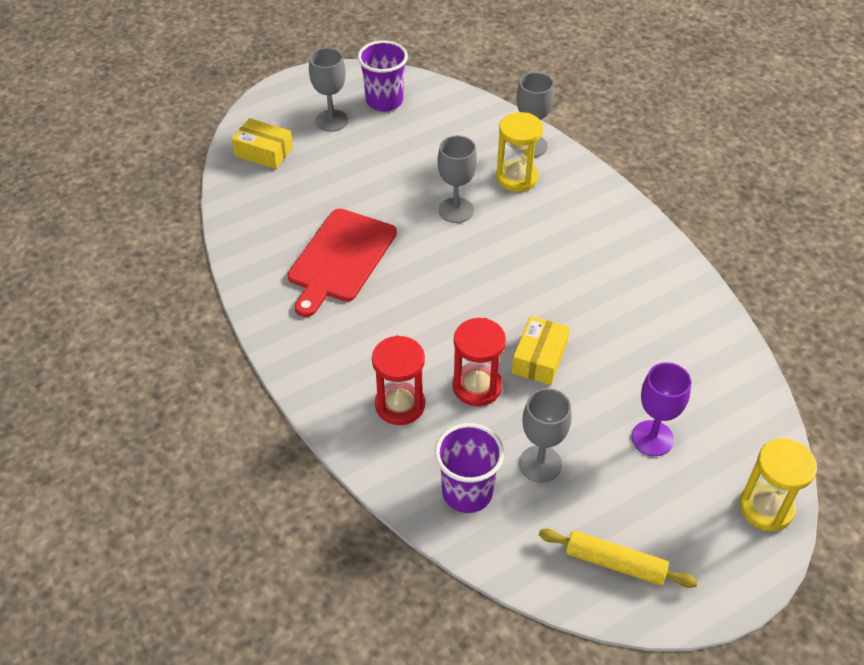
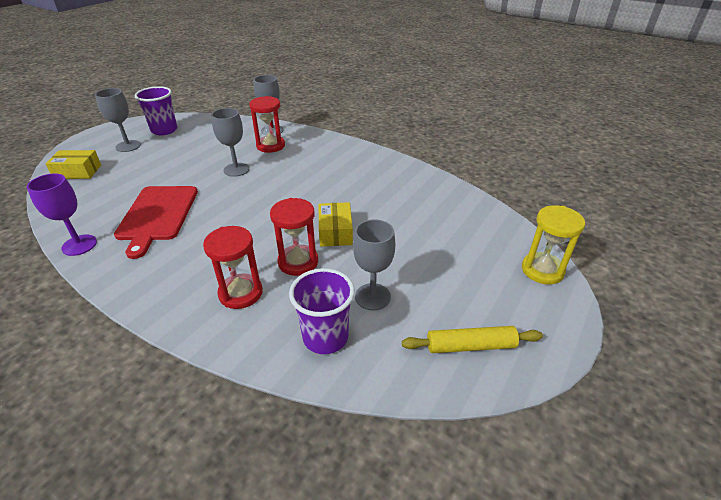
camera: 25 degrees left, 10 degrees down
yellow hourglass [496,112,543,192] -> red hourglass [249,96,285,153]
purple goblet [631,362,691,456] -> purple goblet moved to [27,173,97,256]

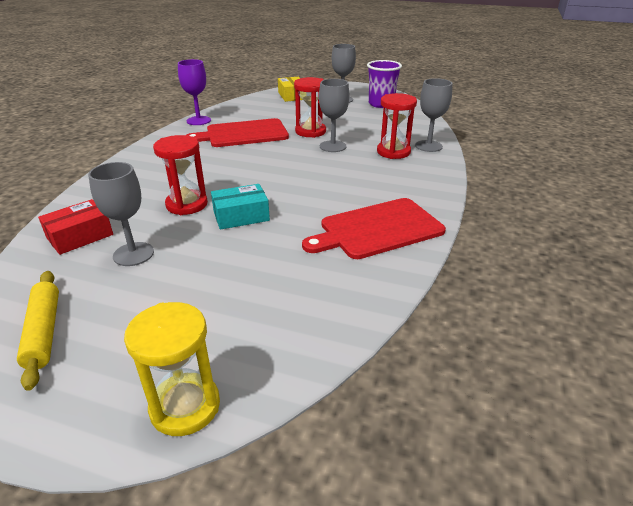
camera: 75 degrees right, 5 degrees down
red hourglass [203,226,263,309] -> red hourglass moved to [294,77,326,138]
purple cup [289,268,355,354] -> red box [38,199,113,255]
yellow box [319,202,353,247] -> turquoise box [211,184,270,230]
none -> red cutting board [302,198,446,259]

